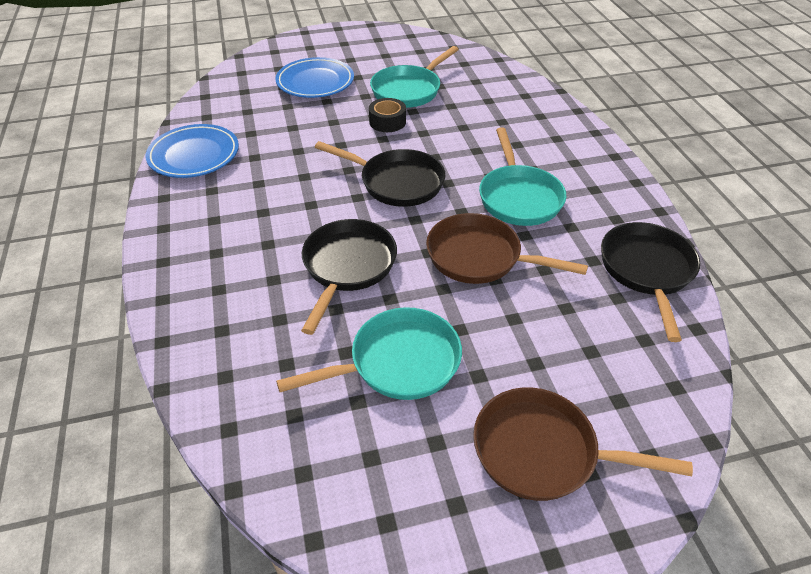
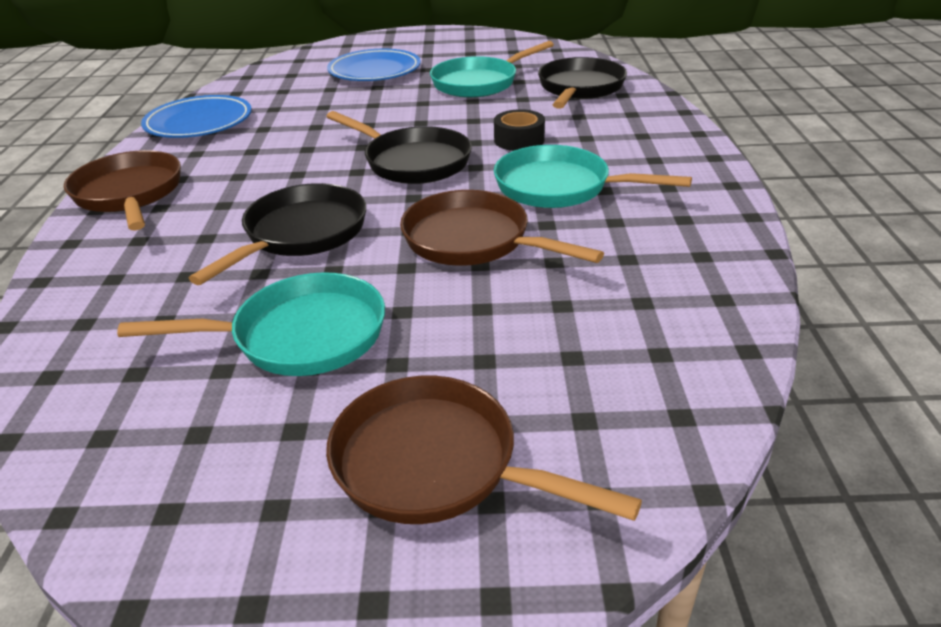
camera: 15 degrees right, 10 degrees down
black tape [369,98,406,132] -> black tape moved to [494,109,545,151]
turquoise pan [479,127,566,226] -> turquoise pan turned 105 degrees clockwise [494,145,692,208]
black pan [601,222,700,342] -> black pan moved to [538,57,627,109]
none -> brown pan [64,150,181,231]

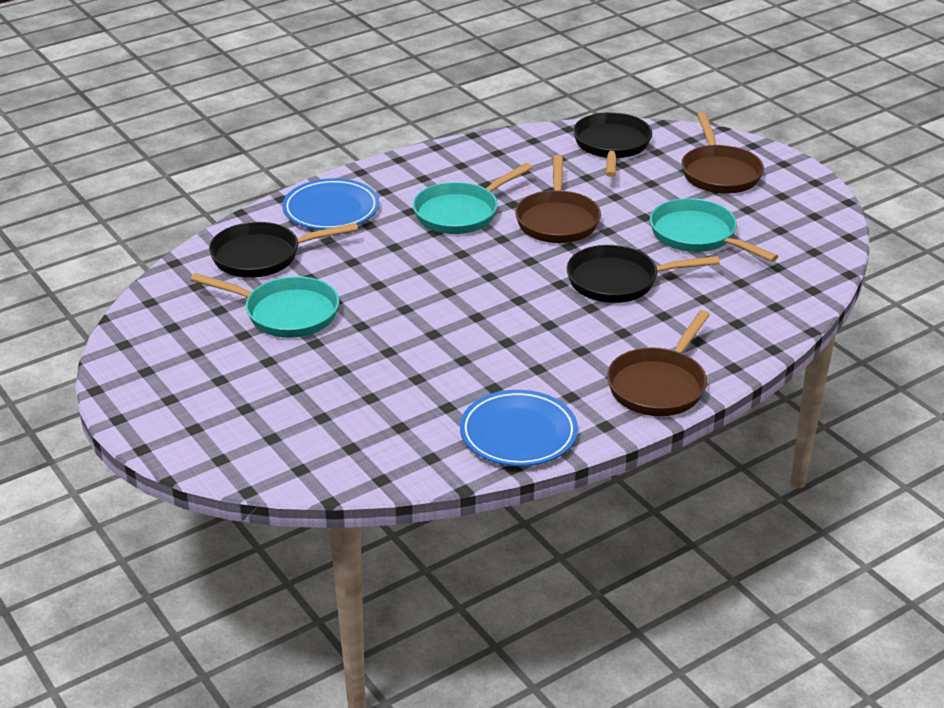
camera: 125 degrees left, 0 degrees up
black pan [326,111,472,184] -> black pan moved to [573,112,652,177]
blue plate [327,49,421,81] -> blue plate moved to [282,178,379,230]
black tape [494,109,545,151] -> none
turquoise pan [494,145,692,208] -> turquoise pan turned 60 degrees clockwise [413,163,532,234]

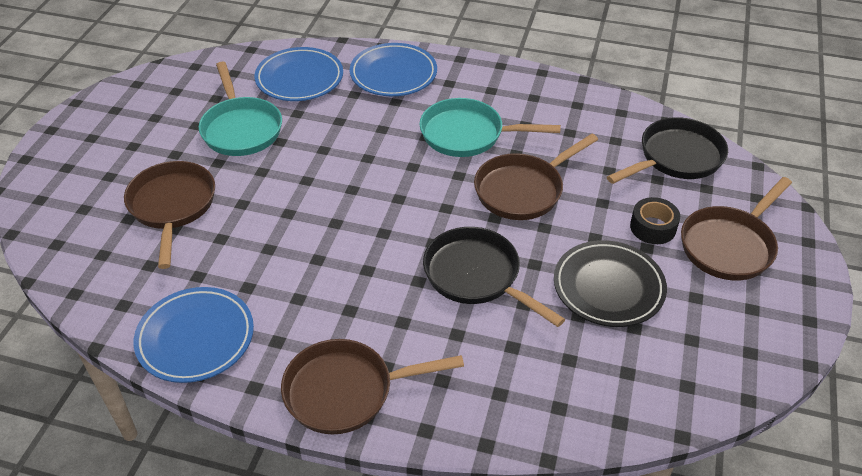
camera: 50 degrees right, 10 degrees up
black pan [209,222,358,278] -> blue plate [255,47,343,101]
turquoise pan [650,198,778,262] -> black plate [554,240,667,327]
none -> brown pan [124,161,215,269]
none -> black tape [630,197,680,244]

